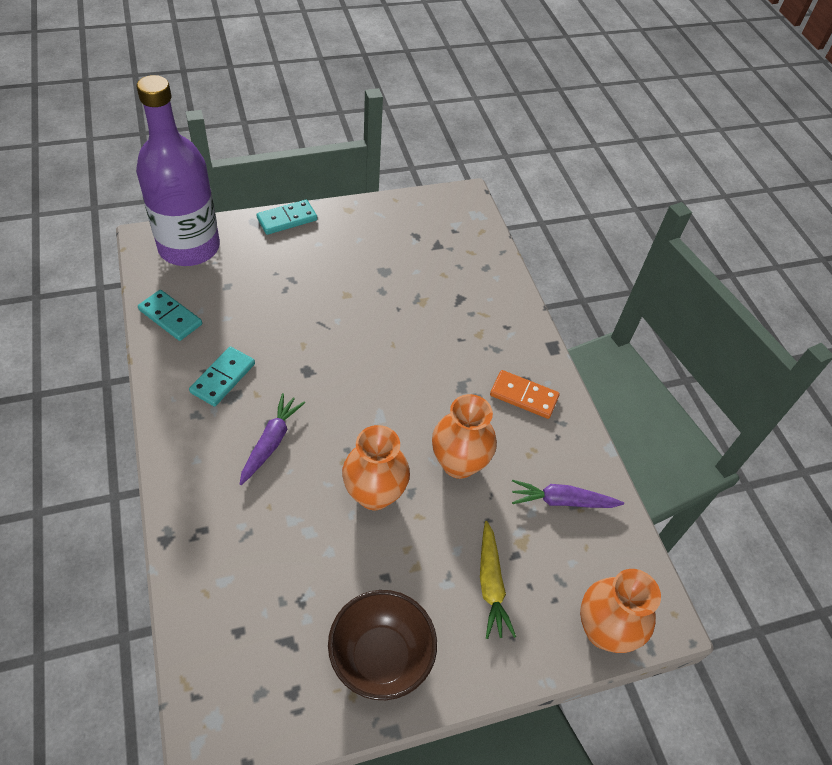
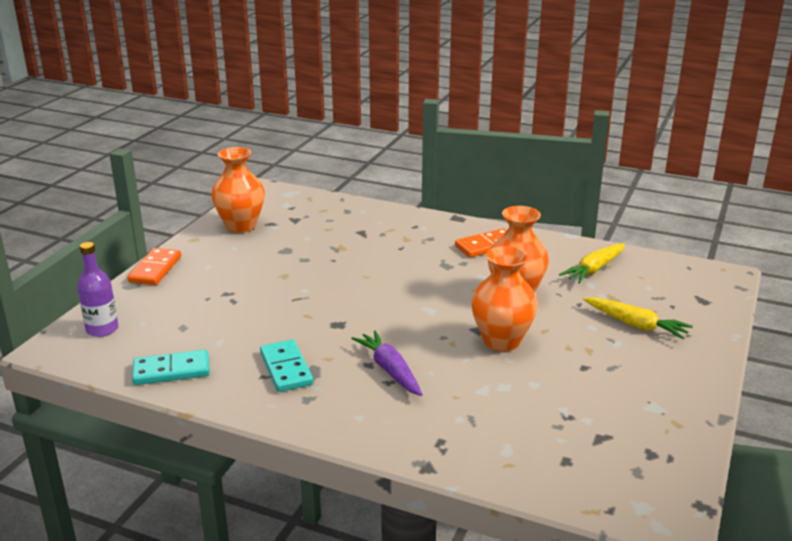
camera: 45 degrees left, 25 degrees down
purple bottle [136,75,220,266] -> purple bottle [77,242,118,337], size x0.43
turquoise domino [256,200,317,235] -> orange domino [127,248,181,285]
brown bowl [328,590,437,700] -> none
purple carrot [512,480,624,508] -> yellow carrot [559,243,625,284]
orange vase [580,569,661,653] -> orange vase moved to [211,147,265,233]

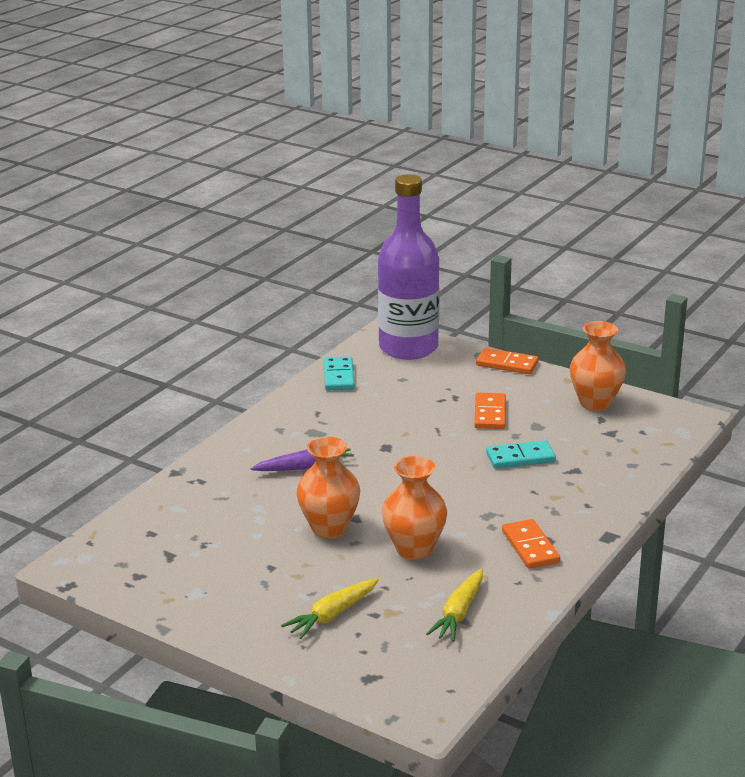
camera: 100 degrees right, 0 degrees up
purple bottle [77,242,118,337] -> purple bottle [378,174,439,360], size x2.31
turquoise domino [260,340,313,392] -> turquoise domino moved to [486,440,556,469]
yellow carrot [559,243,625,284] -> yellow carrot turned 120 degrees counterclockwise [426,568,483,642]
none -> orange domino [474,393,506,429]

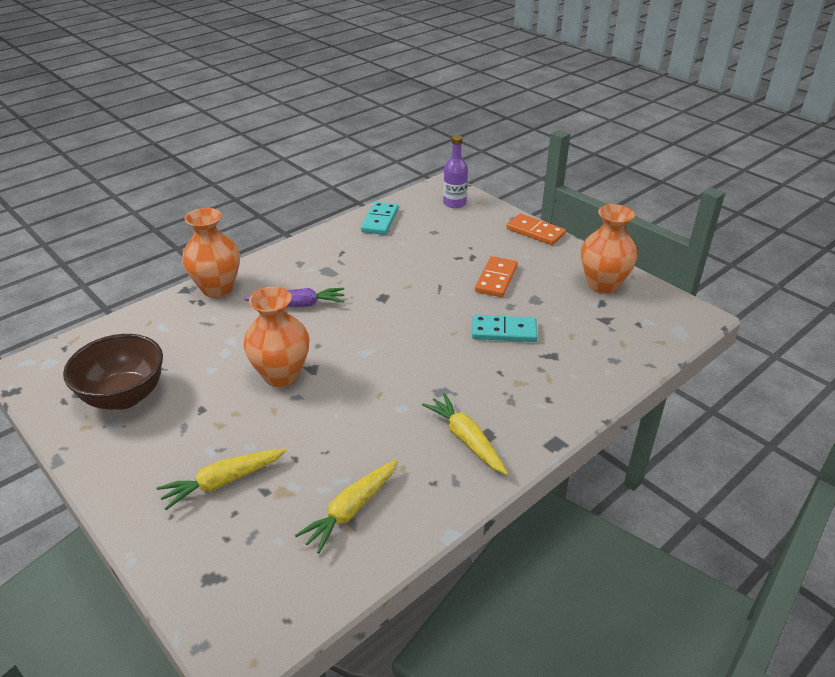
camera: 15 degrees right, 10 degrees up
purple bottle [378,174,439,360] -> purple bottle [443,136,468,208], size x0.43
orange vase [382,456,447,560] -> orange vase moved to [182,208,240,298]
orange domino [502,519,560,569] -> yellow carrot [422,393,508,475]
none -> brown bowl [63,334,163,409]

